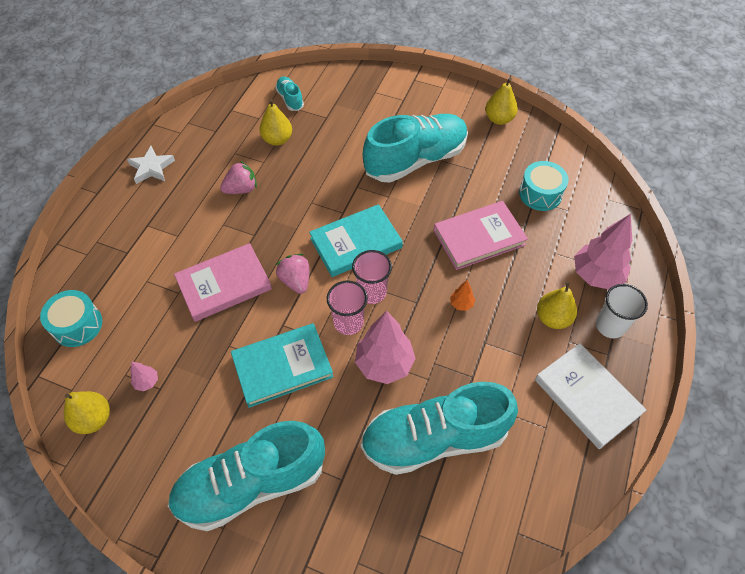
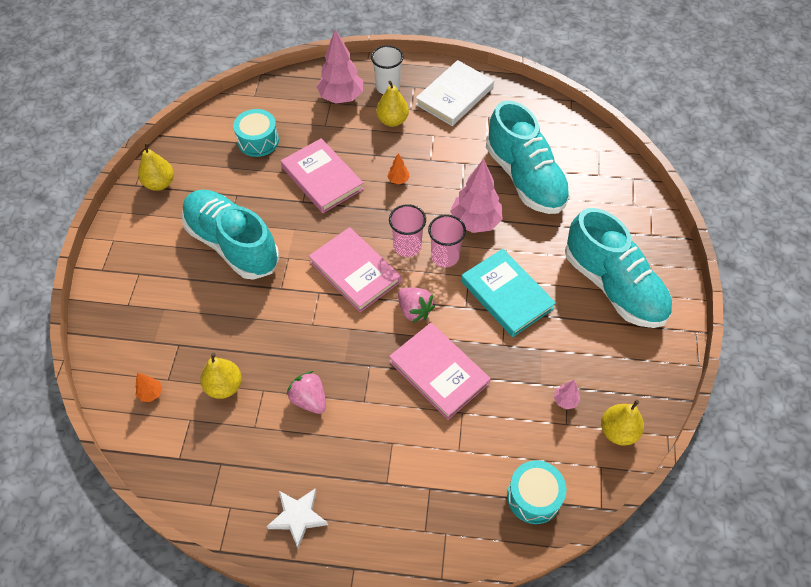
camera: 105 degrees left, 0 degrees up
turquoise shoe [275,77,304,111] -> orange tree [135,373,162,402]
pink strawberry [276,254,309,294] -> pink strawberry turned 90 degrees counterclockwise [398,287,435,323]
turquoise book [309,204,403,277] -> pink book [309,227,401,312]

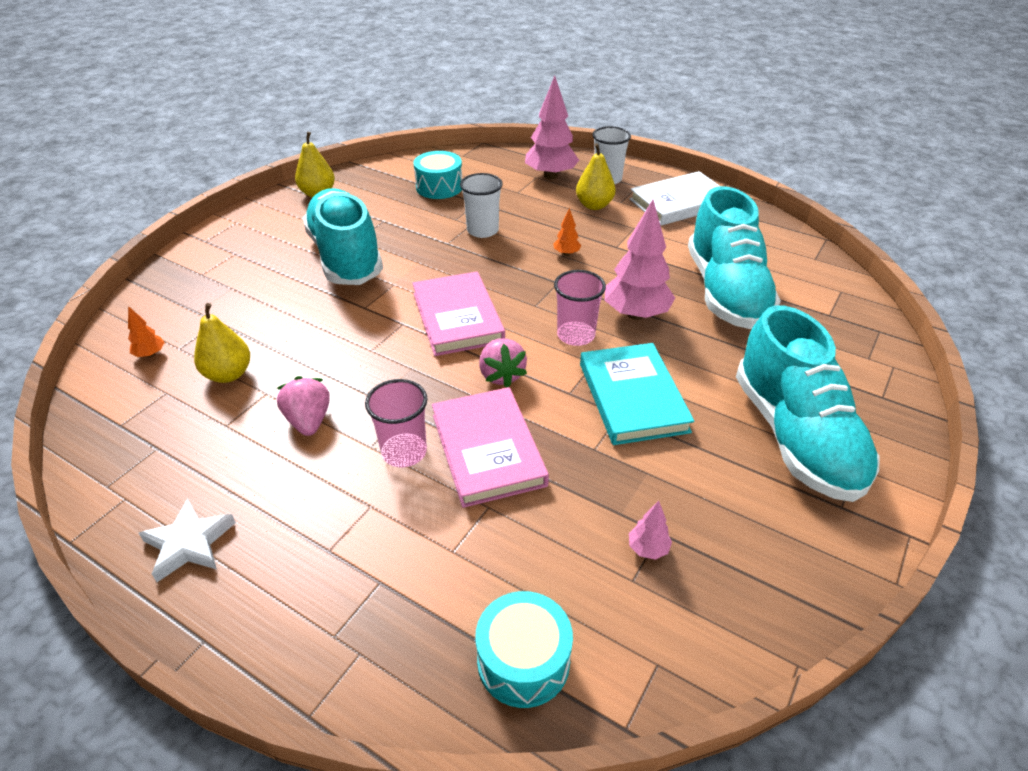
camera: 25 degrees right, 15 degrees down
pink book [281,138,364,213] -> white cup [460,173,503,238]
pink cup [389,204,426,257] -> pink cup moved to [365,379,427,467]
yellow pear [601,400,644,445] -> none

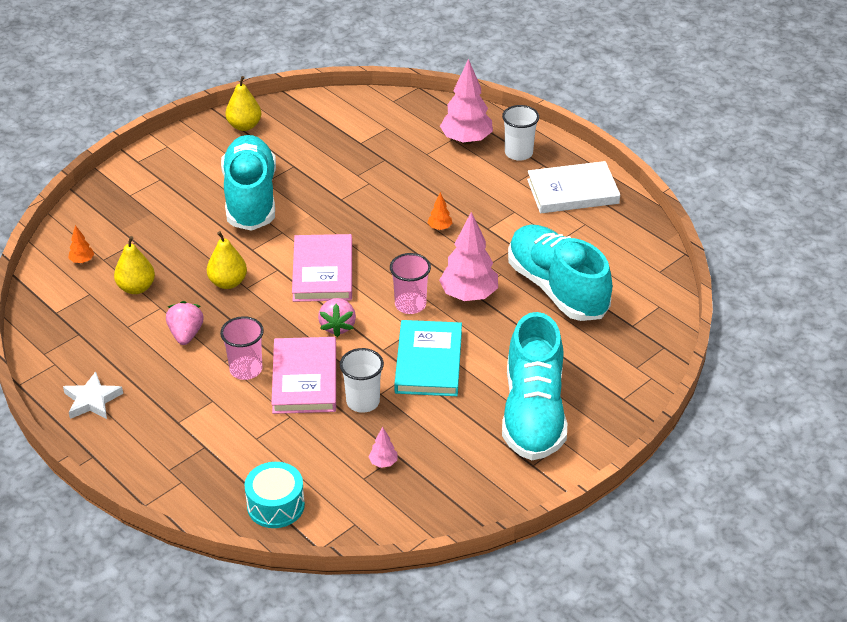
camera: 15 degrees right, 0 degrees up
turquoise drum [413,151,462,199] -> none
white cup [460,173,503,238] -> white cup moved to [340,348,384,413]
yellow pear [576,143,616,210] -> yellow pear moved to [207,231,247,289]
turquoise shoe [688,186,781,329] -> turquoise shoe turned 135 degrees clockwise [508,225,612,321]

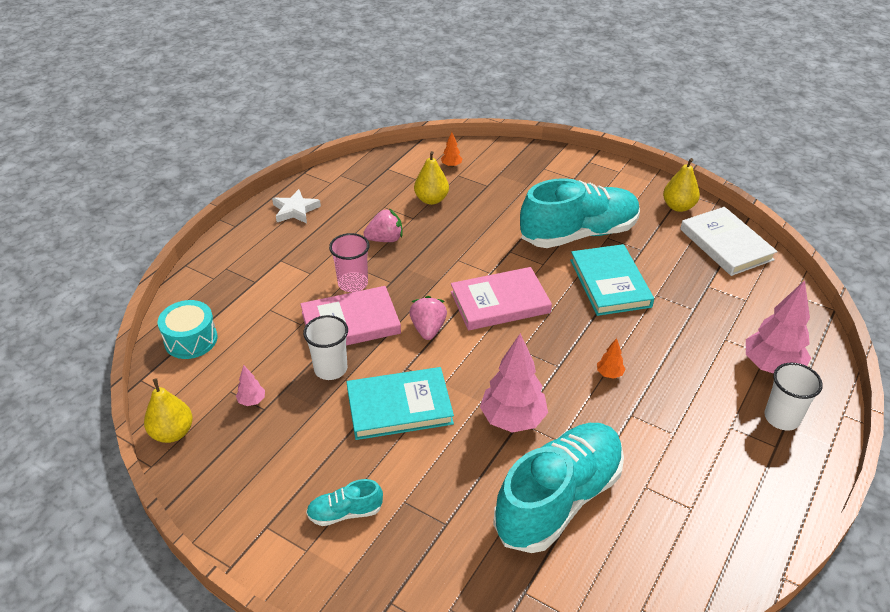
camera: 75 degrees right, 0 degrees up
yellow pear [207,231,247,289] -> yellow pear moved to [144,378,193,443]
pink strawberry [318,298,356,337] -> pink strawberry turned 105 degrees clockwise [409,296,447,340]
pink cup [390,253,431,314] -> none
turquoise shoe [502,312,567,460] -> turquoise shoe [306,479,383,526], size x0.43
white book [527,161,620,213] -> white book moved to [680,207,778,276]
none -> turquoise book [570,244,654,316]

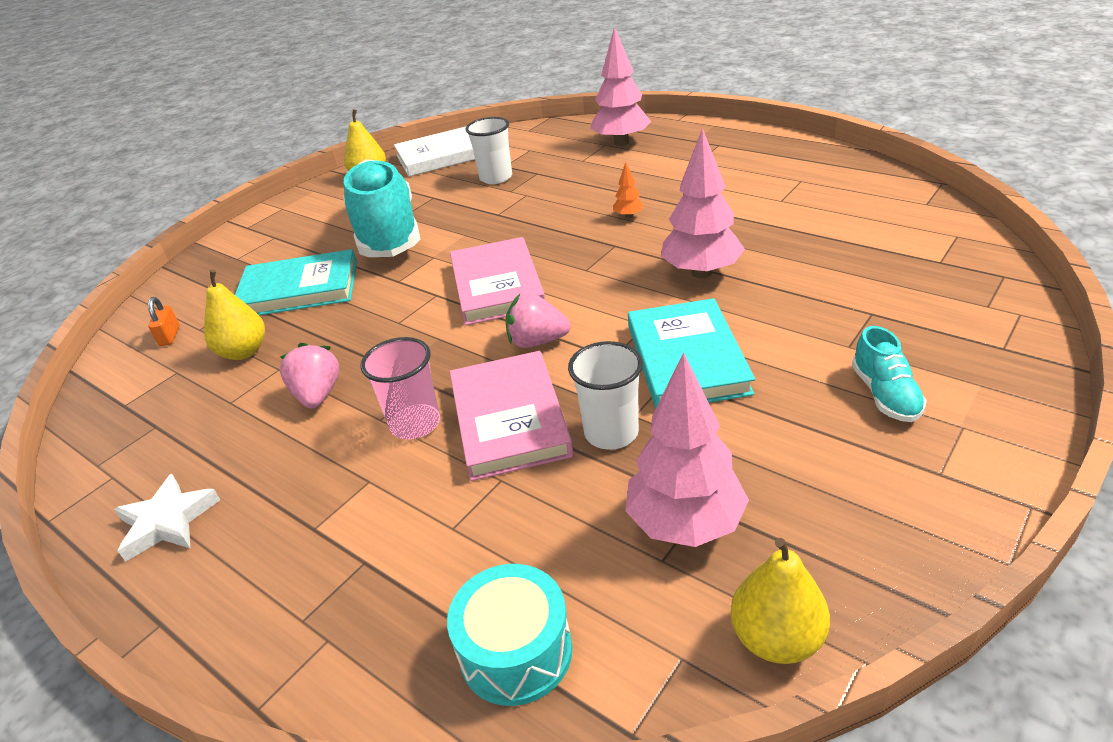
camera: 80 degrees left, 5 degrees down
pink tree [236,365,265,406] -> pink tree [625,352,749,547], size x2.25
orange tree [441,132,462,167] -> orange padlock [148,297,180,346]
turquoise shoe [493,423,624,553] -> none
turquoise book [570,244,654,316] -> turquoise book moved to [235,249,357,315]
white cup [764,363,823,431] -> white cup moved to [466,117,512,184]

